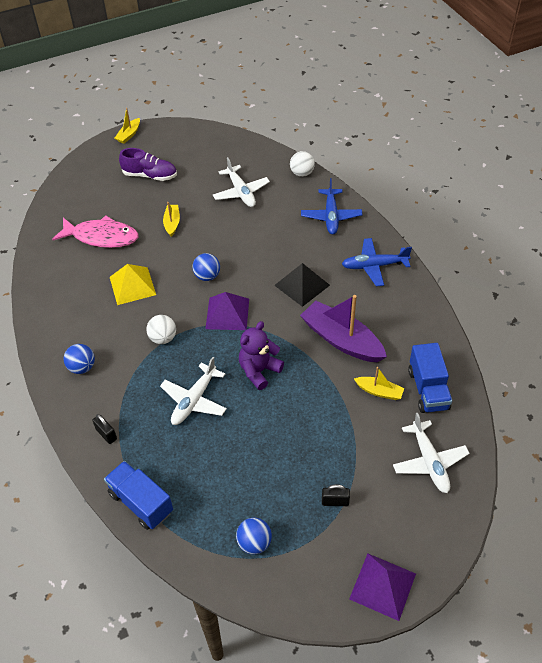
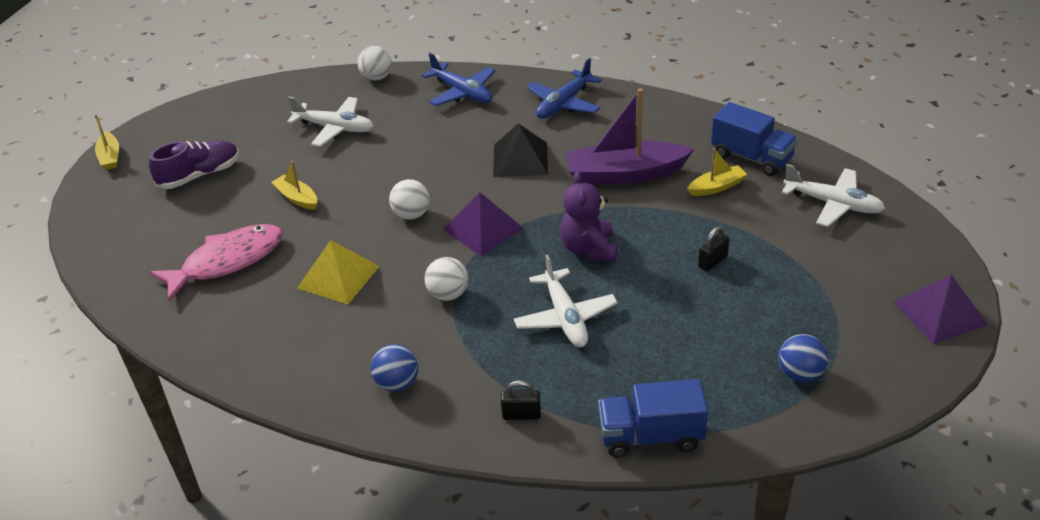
camera: 45 degrees left, 10 degrees down
blue ball [192,253,220,281] -> white ball [389,179,430,220]
black padlock [322,484,350,506] -> black padlock moved to [698,226,730,272]

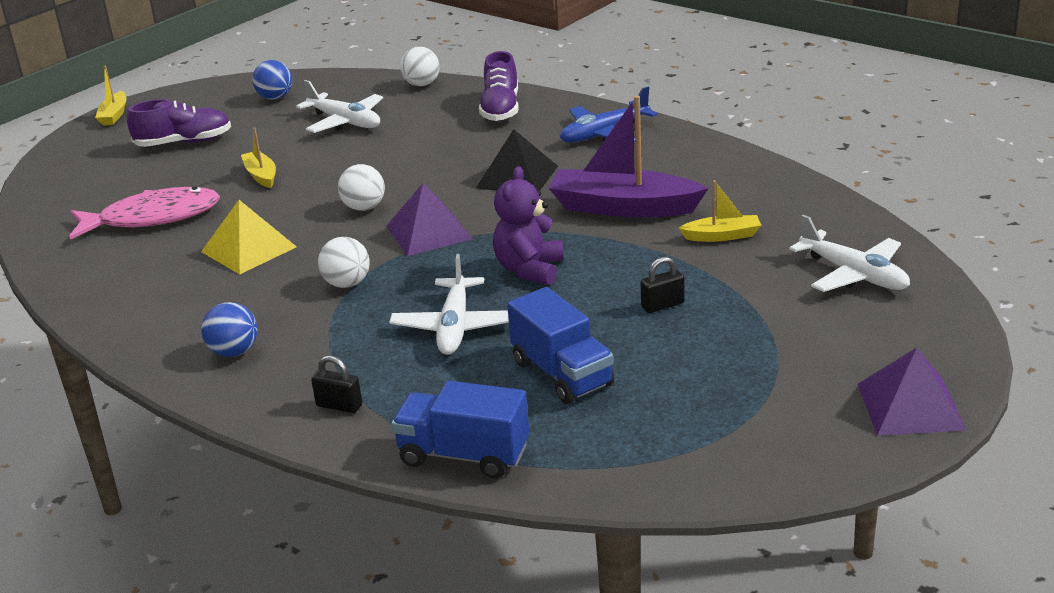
camera: 20 degrees right, 10 degrees down
blue plane [421,53,495,106] -> purple shoe [479,51,519,121]
blue truck [711,102,798,176] -> blue truck moved to [507,287,614,404]
blue ball [778,334,828,382] -> blue ball moved to [252,60,292,100]

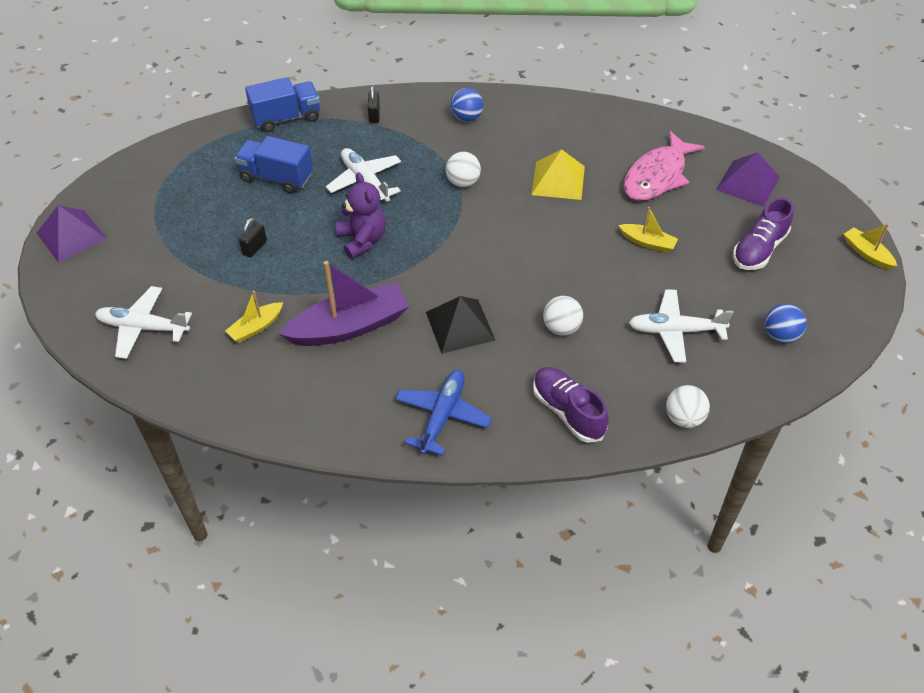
camera: 140 degrees right, 20 degrees up
black padlock [311,356,362,413] -> black padlock turned 75 degrees counterclockwise [368,86,380,123]
white ball [338,164,385,211] -> white ball moved to [543,296,583,335]
purple pyramid [386,183,473,256] -> purple pyramid moved to [716,152,780,207]

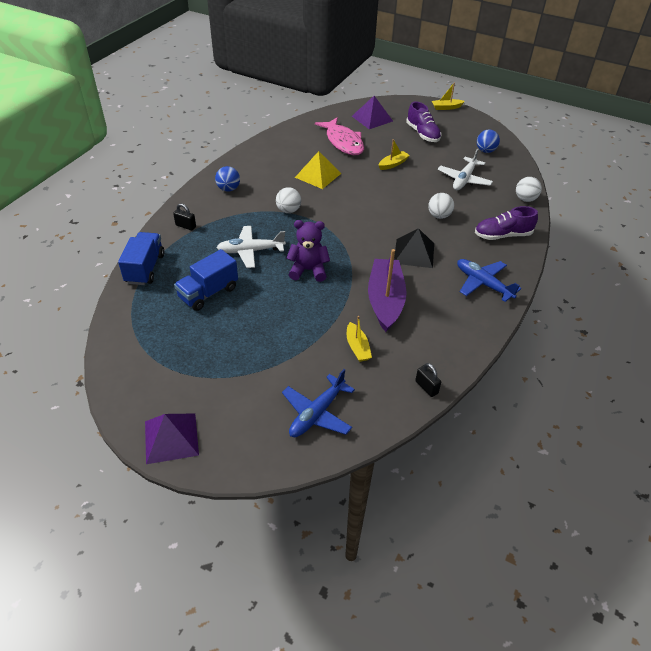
camera: 65 degrees left, 5 degrees down
white plane [95,286,192,359] -> blue plane [282,369,355,437]
black padlock [239,218,267,258] -> black padlock moved to [415,363,441,397]

